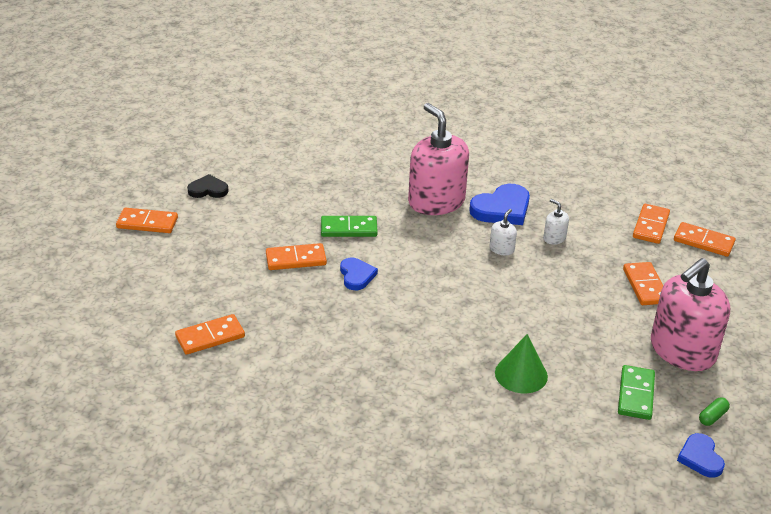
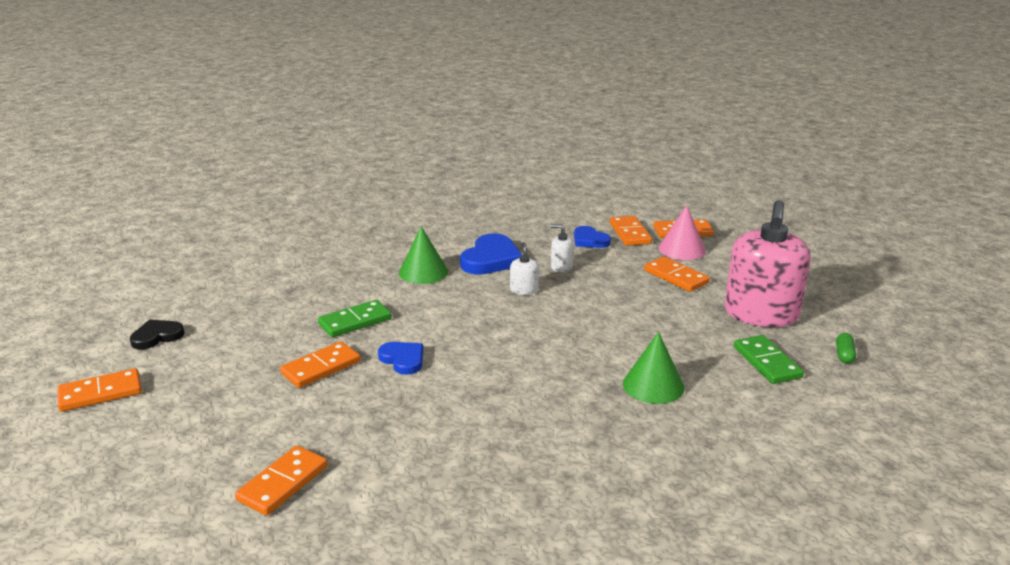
camera: 30 degrees left, 10 degrees down
pink soap dispenser [408,103,469,215] -> green cone [399,226,448,284]
blue heart [677,433,725,478] -> blue heart moved to [574,226,611,248]
none -> pink cone [658,205,706,260]

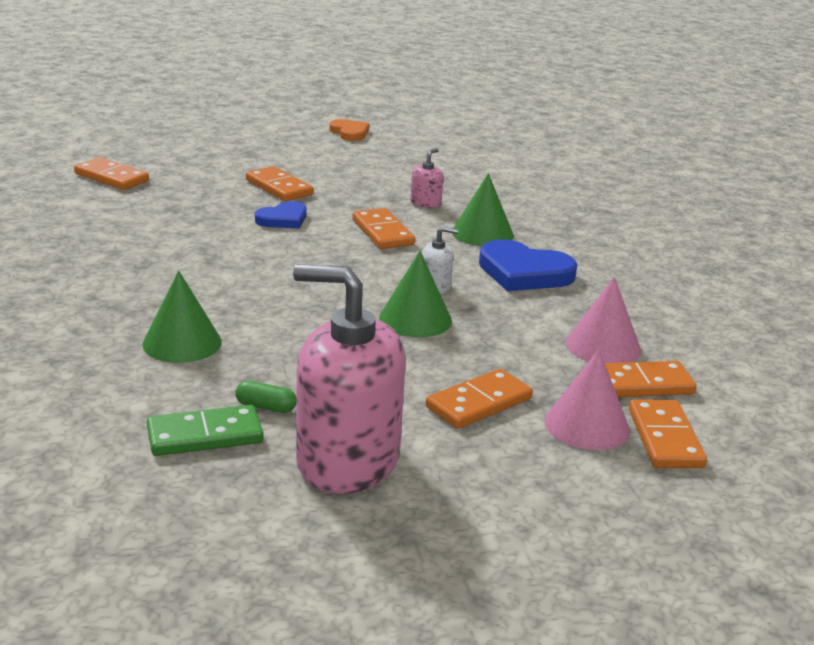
camera: 90 degrees right, 0 degrees up
orange domino [57,368,142,412] -> orange domino moved to [353,208,415,249]
black heart [130,320,185,349] -> orange heart [329,119,369,141]
green domino [318,300,392,337] -> none
white soap dispenser [550,224,574,272] -> none
blue heart [574,226,611,248] -> pink cone [566,277,641,363]
green capsule [836,333,856,364] -> green capsule moved to [235,381,297,413]
none -> green cone [379,251,452,337]
none -> pink soap dispenser [410,148,443,208]

